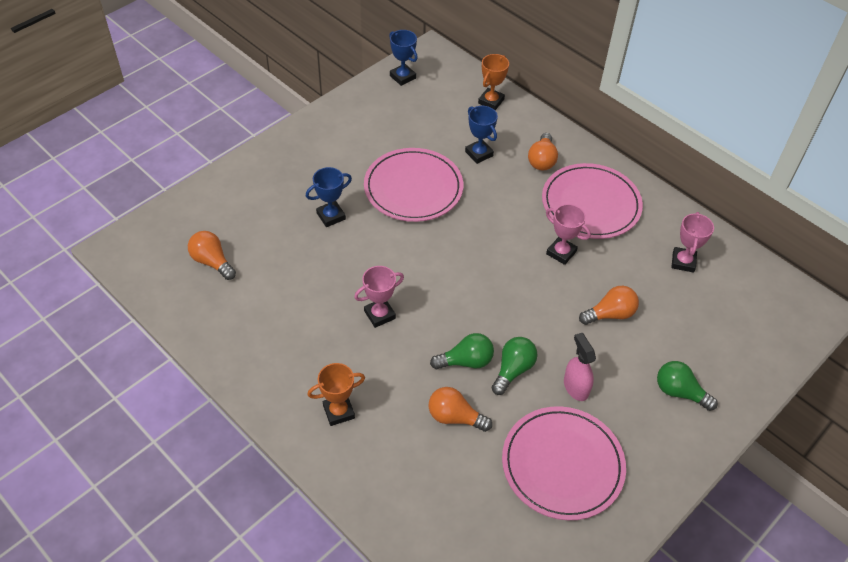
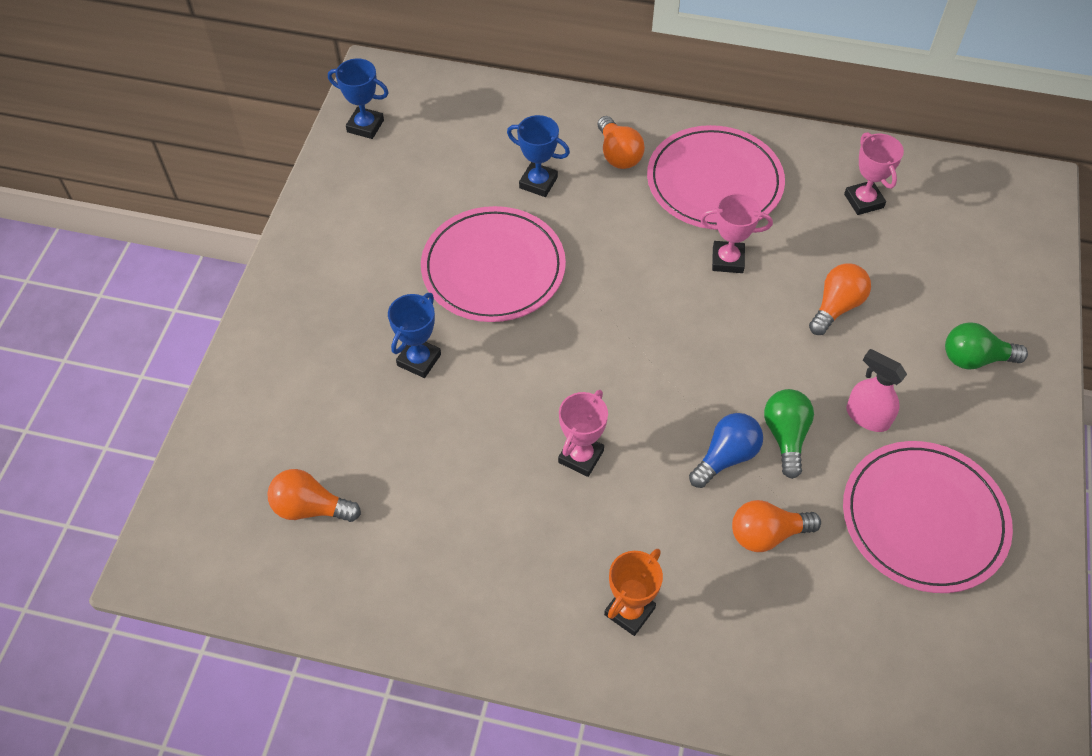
camera: 30 degrees left, 5 degrees up
green light bulb [430,333,494,369] -> blue light bulb [689,413,763,488]
orange trophy [478,54,509,110] -> none

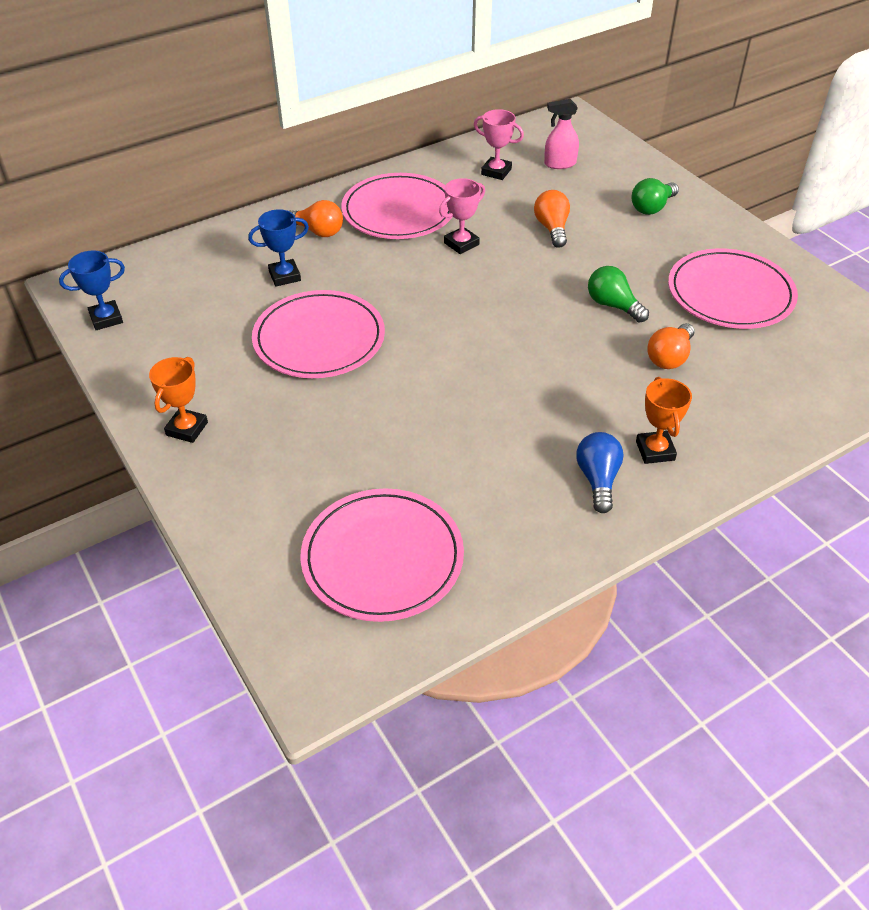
camera: 45 degrees left, 10 degrees down
orange light bulb [267,469,361,522] -> pink plate [301,488,464,622]
blue trophy [388,293,441,378] -> none
pink trophy [558,390,608,477] -> none
blue light bulb [689,413,763,488] -> blue light bulb moved to [576,432,624,513]
pink spray bottle [846,349,907,432] -> pink spray bottle moved to [544,99,579,169]
none -> orange trophy [149,357,208,443]

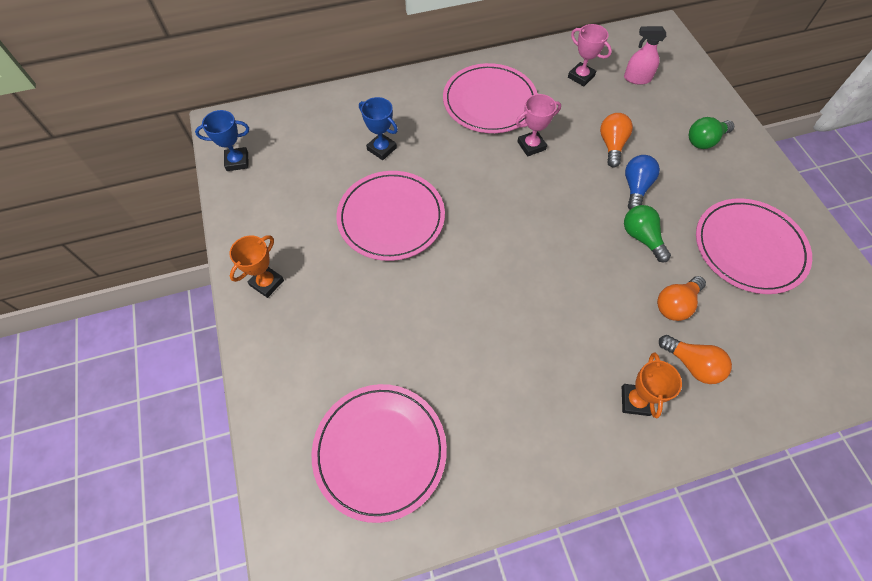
camera: 15 degrees right, 15 degrees up
blue trophy [248,209,309,286] -> blue trophy turned 45 degrees clockwise [359,97,398,160]
orange light bulb [289,200,343,237] -> orange light bulb moved to [659,335,732,384]
blue light bulb [576,432,624,513] -> blue light bulb moved to [625,155,660,209]

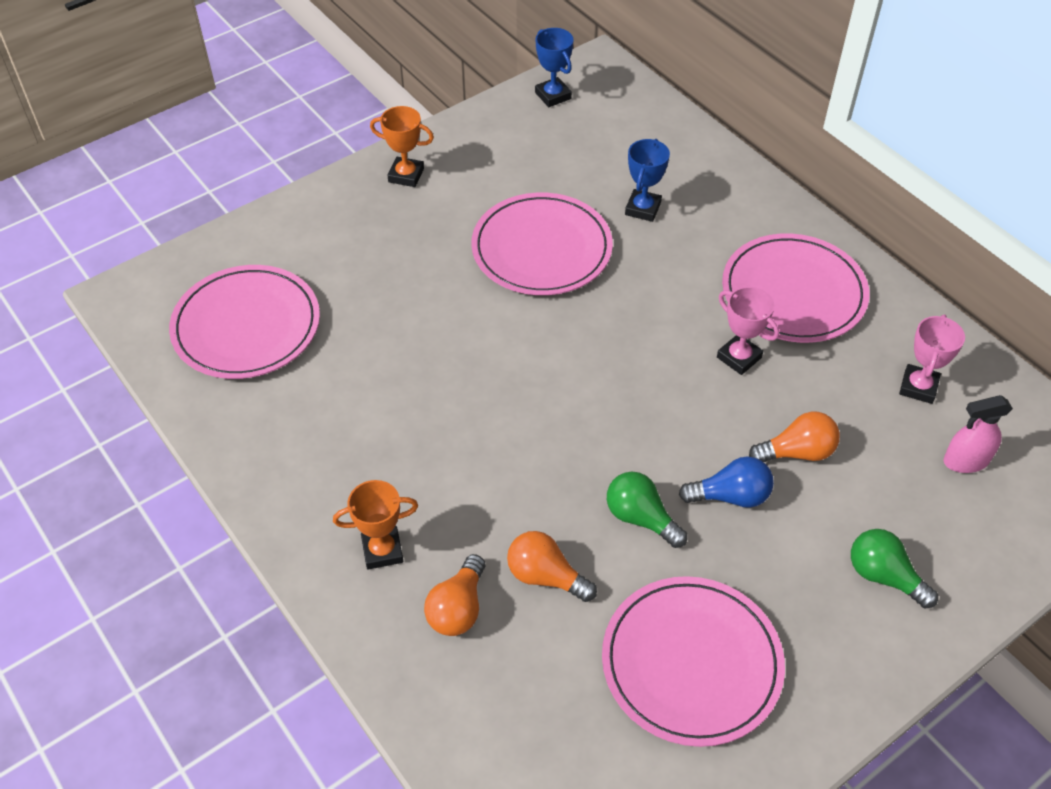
camera: 70 degrees right, 10 degrees down
pink spray bottle [624,26,666,85] -> pink spray bottle turned 90 degrees counterclockwise [944,395,1013,473]
green light bulb [624,205,671,262] -> green light bulb turned 90 degrees counterclockwise [607,472,688,548]

